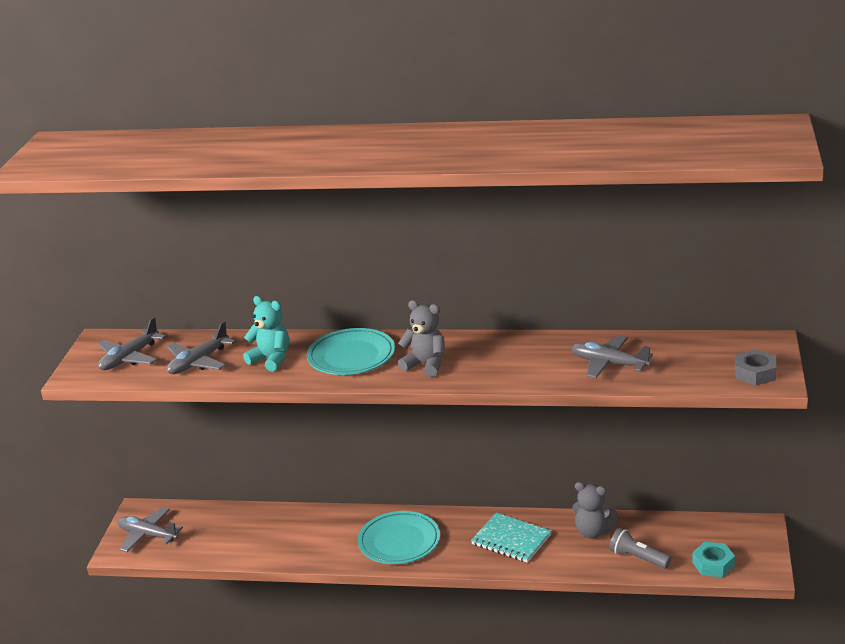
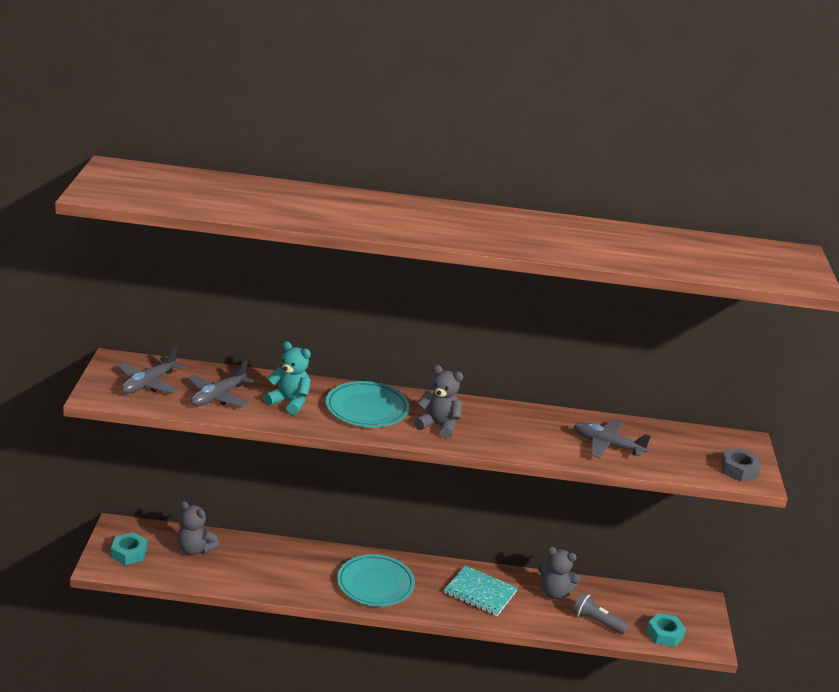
camera: 10 degrees left, 0 degrees up
grey plane [117,507,183,552] -> turquoise nut [111,532,147,565]
none -> grey teddy bear [177,501,220,555]

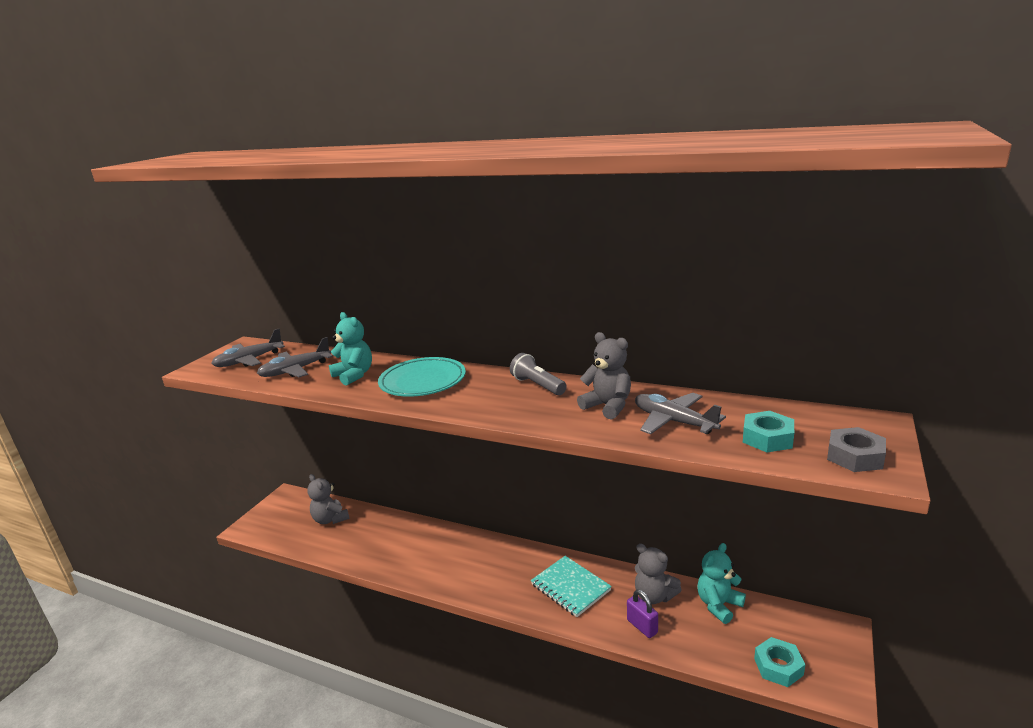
camera: 25 degrees right, 5 degrees down
turquoise nut [111,532,147,565] -> turquoise nut moved to [743,411,794,452]
turquoise plate [337,554,415,606] -> none
grey teddy bear [414,365,463,439] -> grey teddy bear moved to [577,332,631,419]
grey flashlight [573,592,629,635] -> grey flashlight moved to [510,353,567,395]
none -> purple padlock [627,590,658,638]
none -> turquoise teddy bear [697,543,746,624]

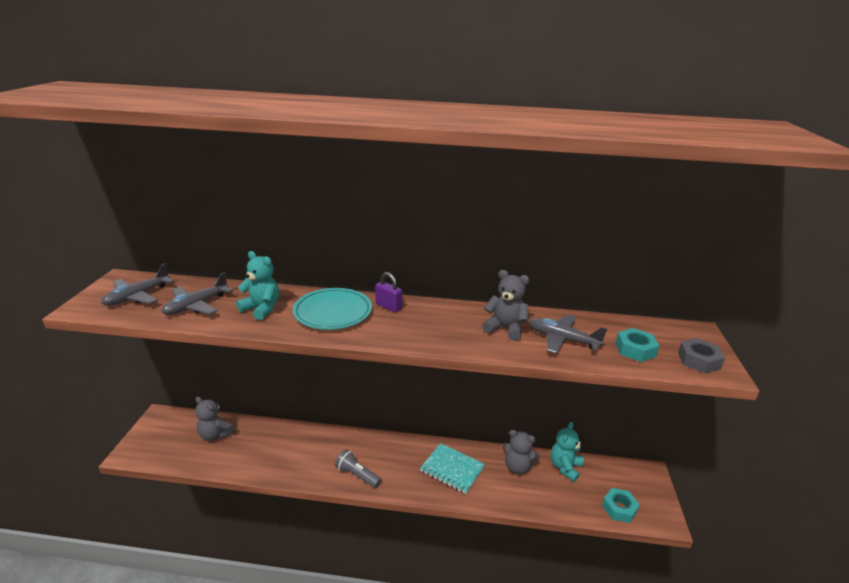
camera: 20 degrees left, 5 degrees up
grey flashlight [510,353,567,395] -> grey flashlight moved to [335,449,381,488]
purple padlock [627,590,658,638] -> purple padlock moved to [375,272,402,313]

